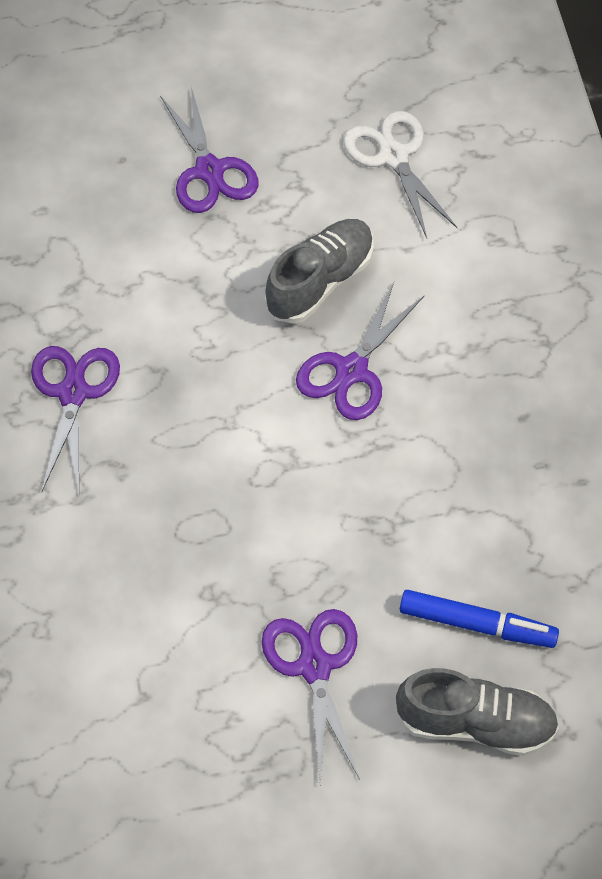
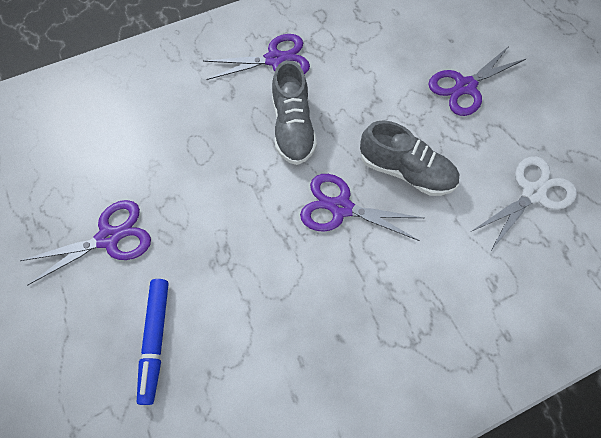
camera: 75 degrees right, 5 degrees up
grey shoe [396,668,559,756] -> grey shoe moved to [272,60,317,165]

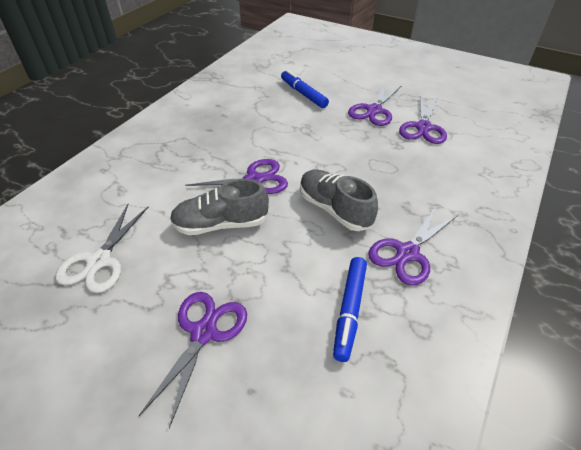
camera: 145 degrees right, 20 degrees down
none -> blue marker [333,257,367,362]
none -> purple scissors [399,97,447,144]

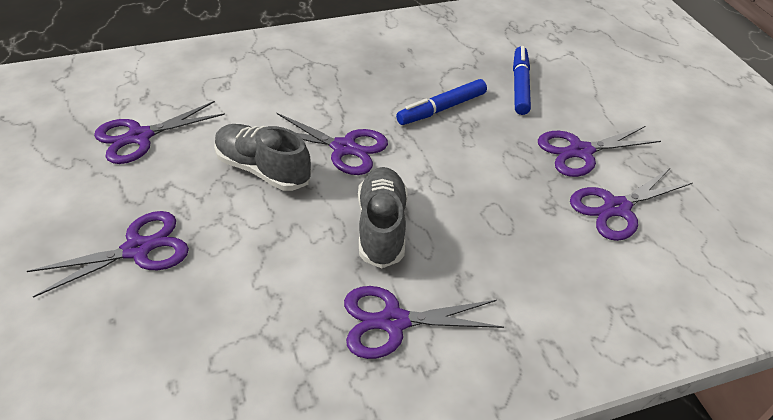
camera: 40 degrees right, 0 degrees up
white scissors [55,204,148,293] -> purple scissors [94,101,225,164]
blue marker [333,257,367,362] -> blue marker moved to [396,79,487,125]

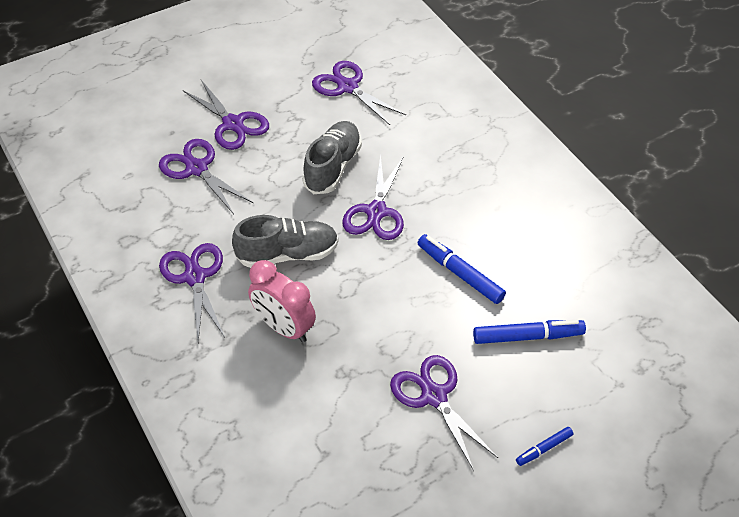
camera: 80 degrees right, 5 degrees up
purple scissors [570,167,692,241] -> purple scissors moved to [159,139,253,214]
none -> pink clock [248,260,316,343]
none -> blue marker [516,427,573,466]

